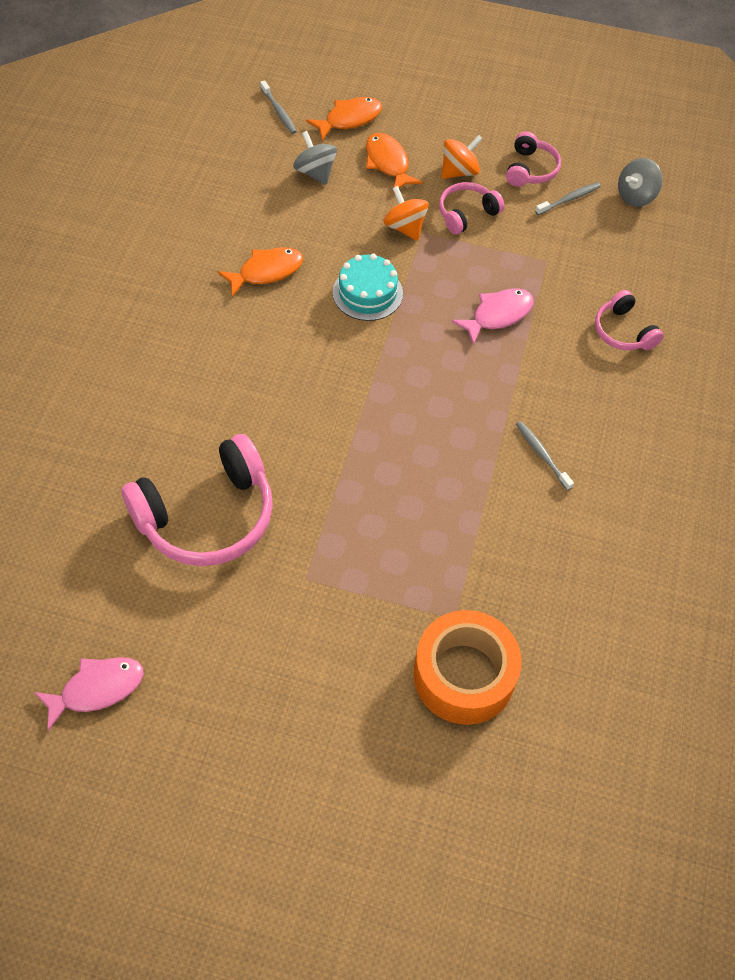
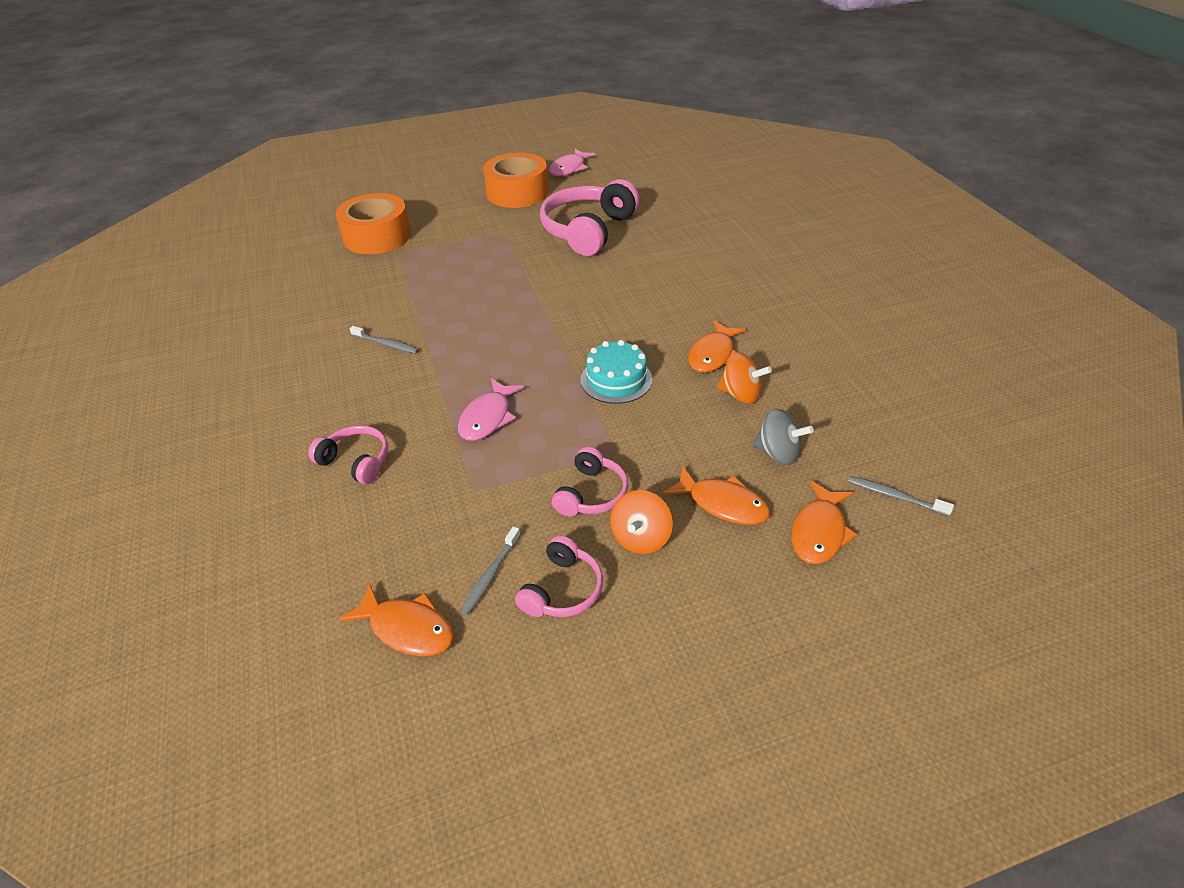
camera: 150 degrees right, 15 degrees down
orange spinning top [383,186,429,241] -> orange spinning top moved to [717,352,772,404]
pink headphones [506,132,561,187] -> pink headphones turned 135 degrees counterclockwise [515,535,603,617]
grey spinning top [618,158,663,207] -> orange fish [339,583,454,656]
none -> orange tape [483,153,548,208]

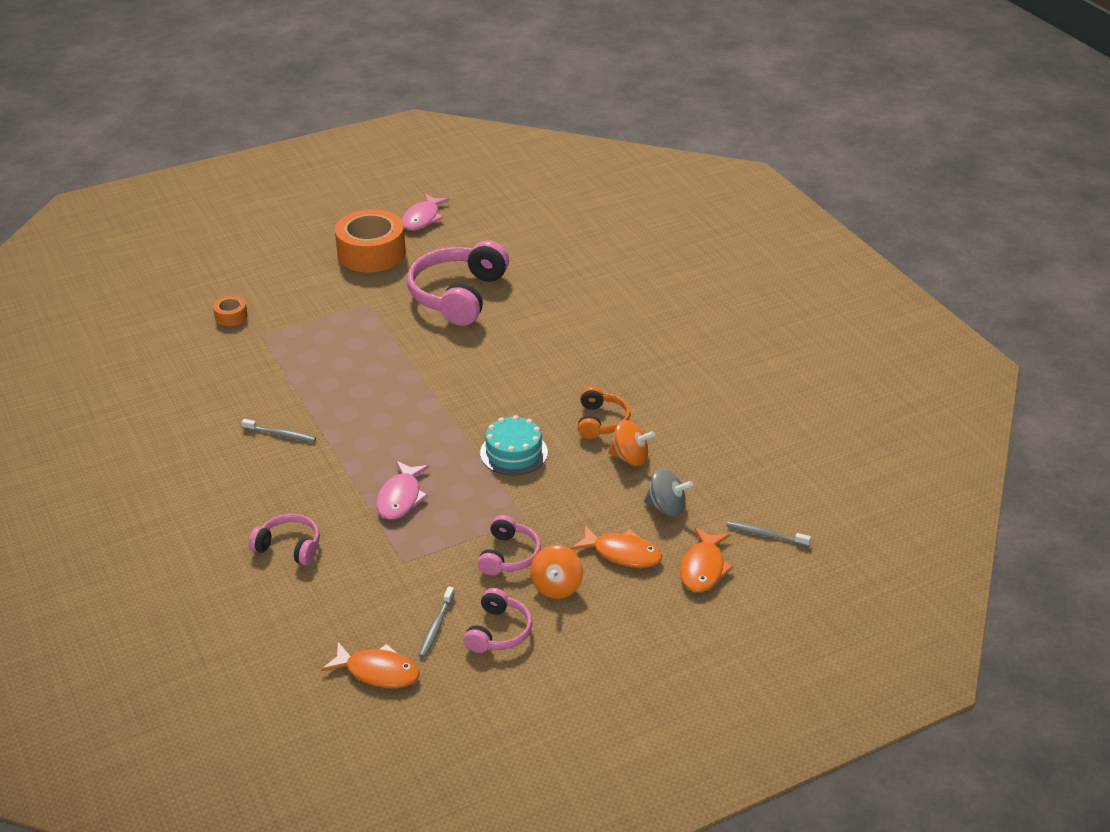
camera: 10 degrees left, 5 degrees down
orange tape [336,193,411,254] -> orange tape [213,296,248,326], size x0.45
orange fish [688,320,745,373] -> orange headphones [578,386,631,439]

